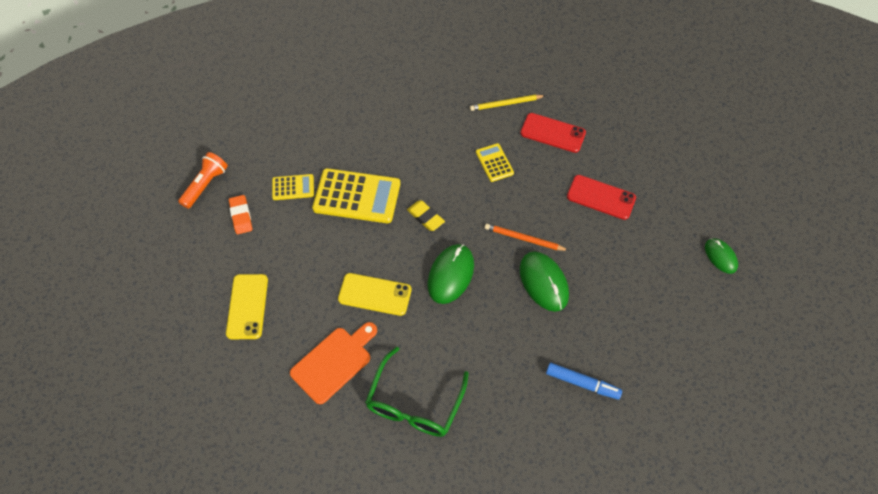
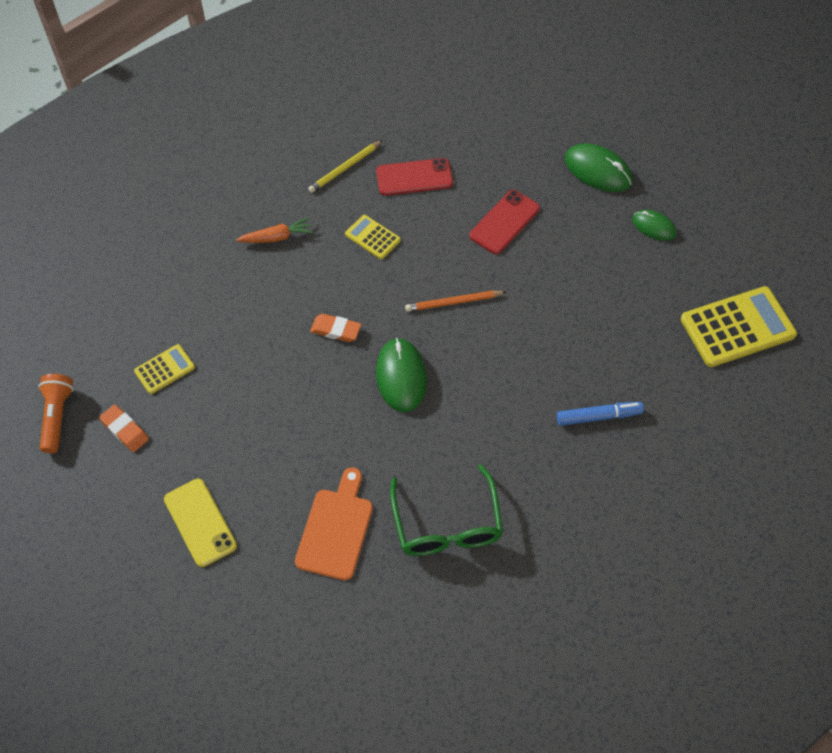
camera: 30 degrees left, 0 degrees up
yellow calculator [312,168,400,223] -> yellow calculator moved to [681,286,797,367]
yellow phone [338,273,412,316] -> none
yellow eraser [407,200,445,231] -> orange eraser [310,314,361,342]
green mouse [520,251,569,312] -> green mouse moved to [565,143,632,192]
red phone [567,175,636,220] -> red phone turned 45 degrees counterclockwise [469,190,540,254]
none -> orange carrot [236,217,314,243]

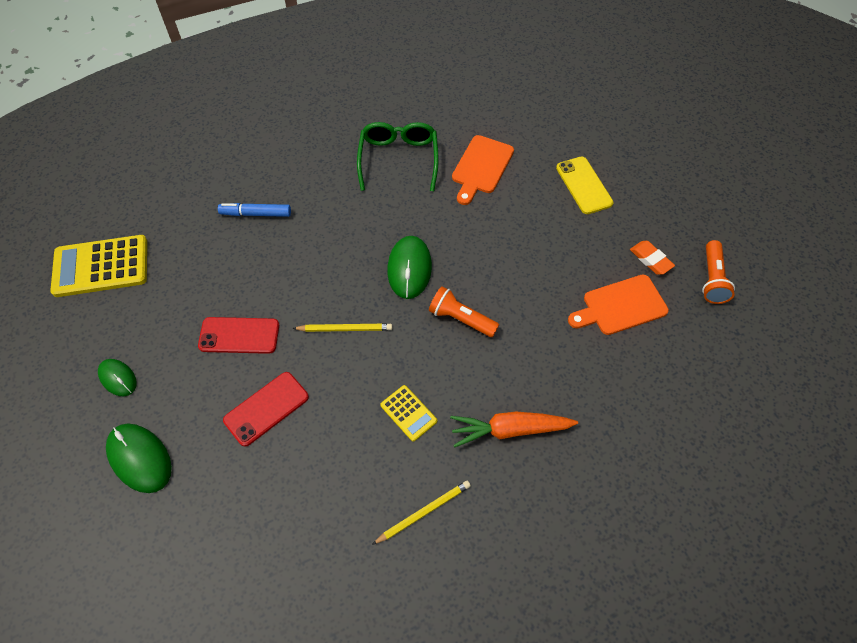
camera: 170 degrees left, 0 degrees up
yellow calculator [134,344,195,394] -> orange cutting board [568,275,669,335]
orange carrot [236,217,314,243] -> orange carrot [450,412,578,447], size x1.52
orange eraser [310,314,361,342] -> orange flashlight [429,286,499,337]
red phone [376,158,453,196] -> red phone moved to [198,317,279,354]
orange pencil [405,291,506,312] -> yellow pencil [292,323,392,332]

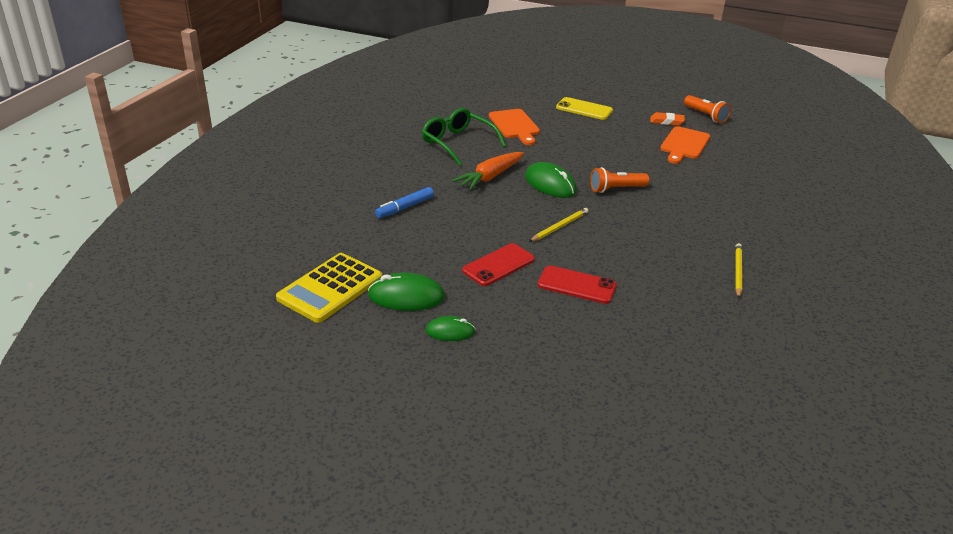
camera: 45 degrees left, 25 degrees down
green mouse [106,424,172,493] -> green mouse moved to [368,273,445,311]
red phone [223,372,309,447] -> red phone turned 75 degrees counterclockwise [538,265,617,304]
yellow calculator [380,385,437,442] -> none
orange carrot [450,412,578,447] -> orange carrot moved to [452,152,524,190]

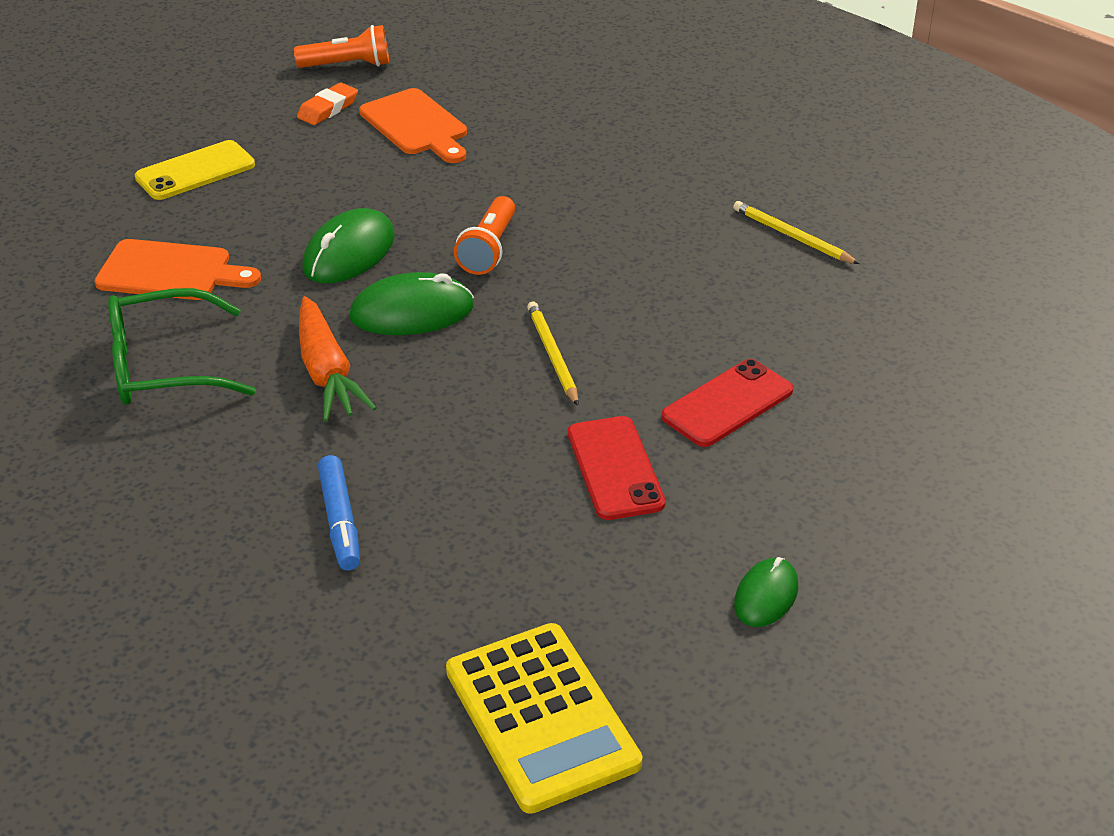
camera: 60 degrees left, 5 degrees up
green mouse [368,273,445,311] -> green mouse moved to [302,208,395,283]

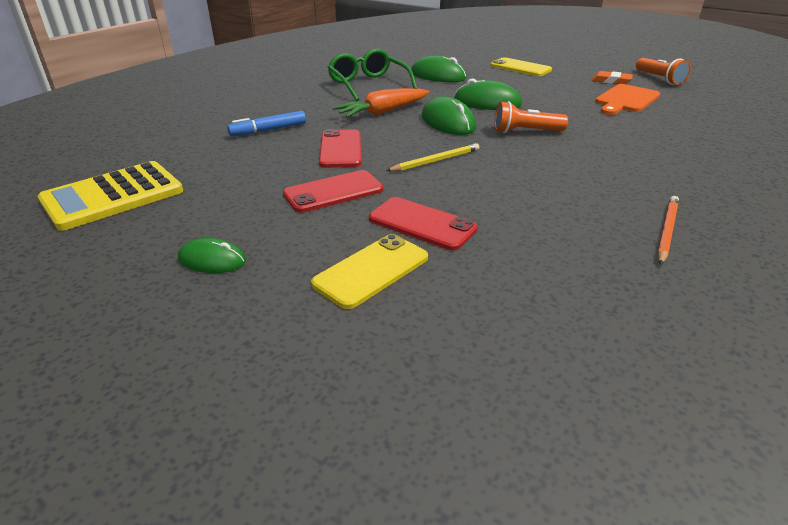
camera: 75 degrees right, 5 degrees down
orange cutting board [94,239,261,300] -> green mouse [411,55,467,82]
yellow pencil [733,201,860,264] -> orange pencil [657,196,679,265]
none -> yellow phone [311,234,428,309]
none -> red phone [319,129,362,168]

